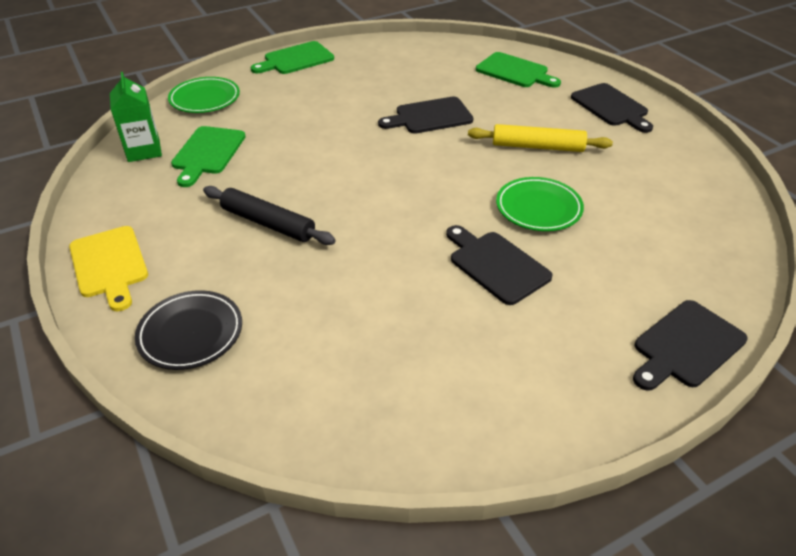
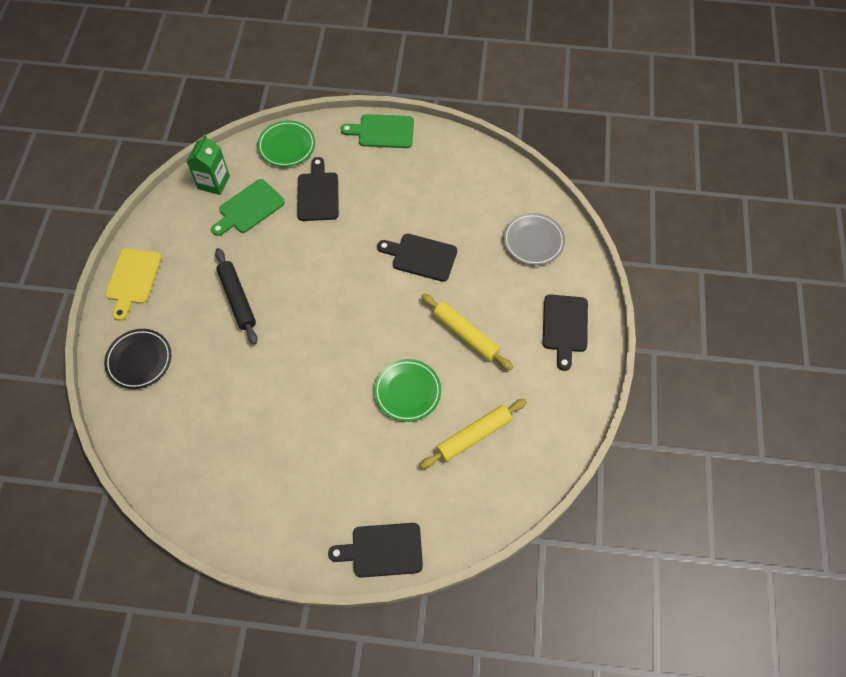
camera: 35 degrees right, 20 degrees up
black cutting board [446,225,553,305] -> black cutting board moved to [297,157,339,221]
green cutting board [476,52,561,88] -> grey plate [503,213,565,265]
none -> yellow rolling pin [420,399,527,469]

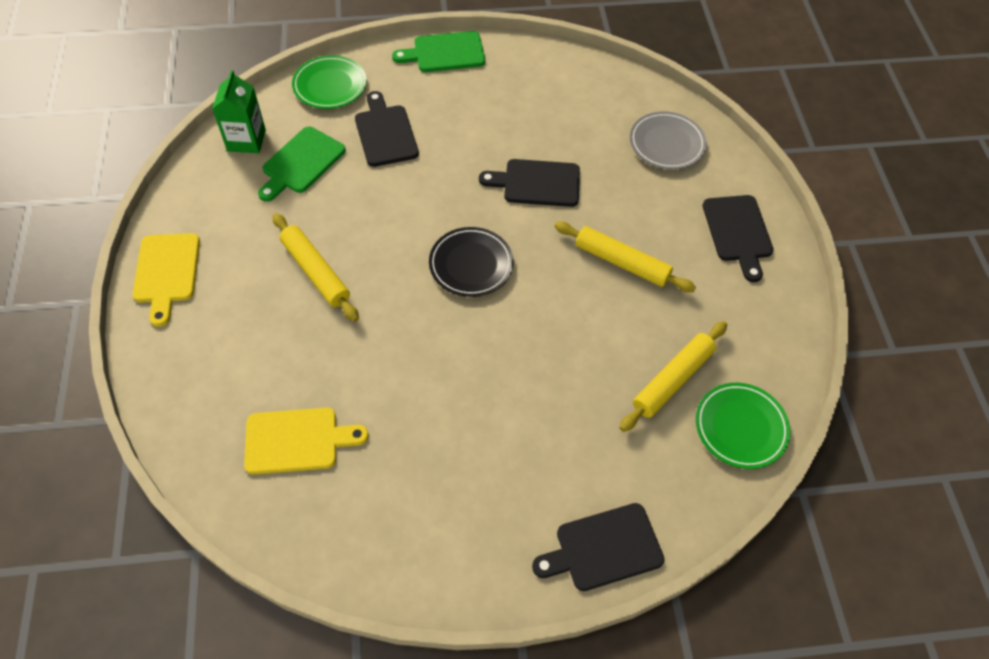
camera: 15 degrees left, 5 degrees down
black plate [104,329,171,389] -> black plate moved to [429,227,513,297]
black rolling pin [215,248,258,345] -> yellow rolling pin [273,213,359,322]
green plate [374,359,441,422] -> green plate moved to [696,383,790,469]
none -> yellow cutting board [244,408,369,474]

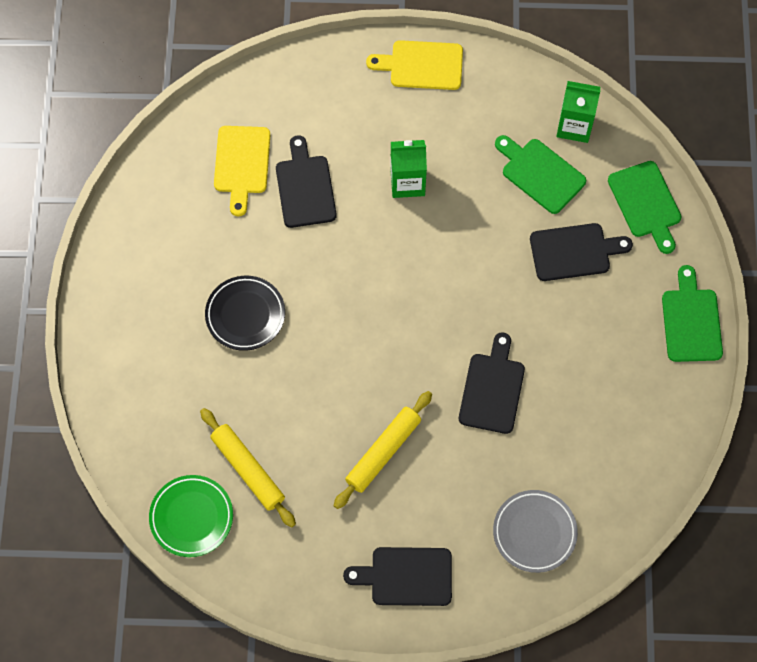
camera: 100 degrees right, 10 degrees up
yellow rolling pin [273,213,359,322] -> green carton [390,140,427,198]
green plate [292,55,366,109] -> green cutting board [608,161,681,254]
black plate [429,227,513,297] -> black plate moved to [205,276,285,351]
black cutting board [532,503,664,591] -> black cutting board moved to [276,135,337,228]

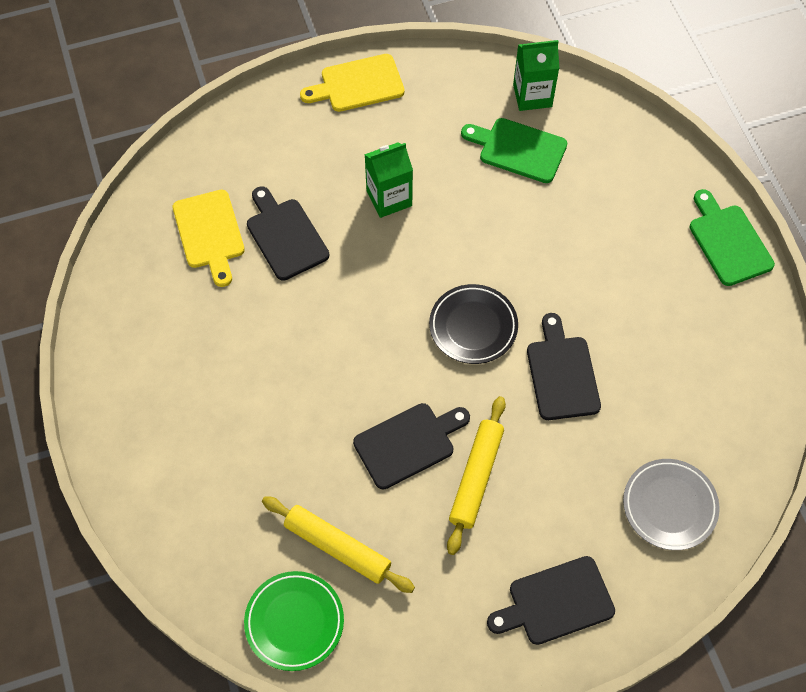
camera: 20 degrees left, 5 degrees down
black plate [205,276,285,351] -> black plate moved to [429,284,518,364]
black cutting board [530,223,633,281] -> black cutting board moved to [353,403,470,489]
green cutting board [608,161,681,254] -> none

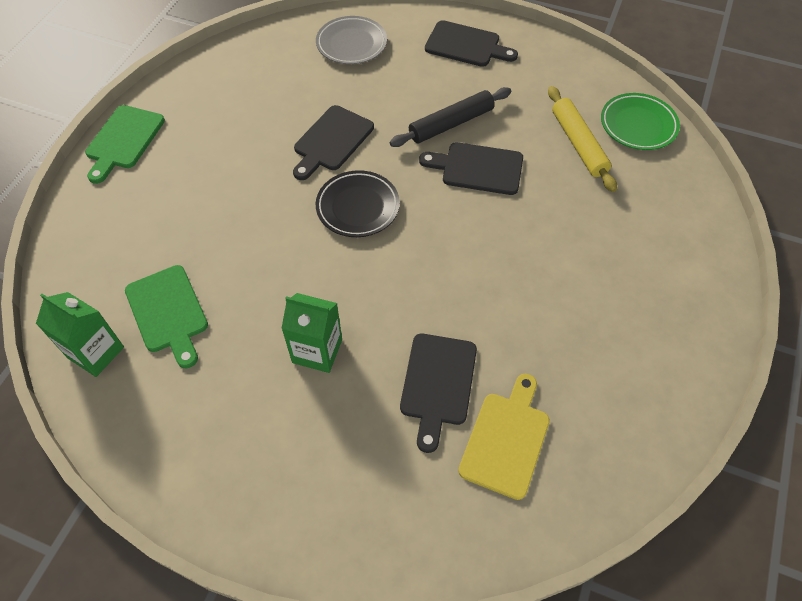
camera: 140 degrees left, 5 degrees down
yellow cutting board [300,54,405,112] -> none
yellow rolling pin [447,396,506,555] -> black rolling pin [390,87,511,147]

